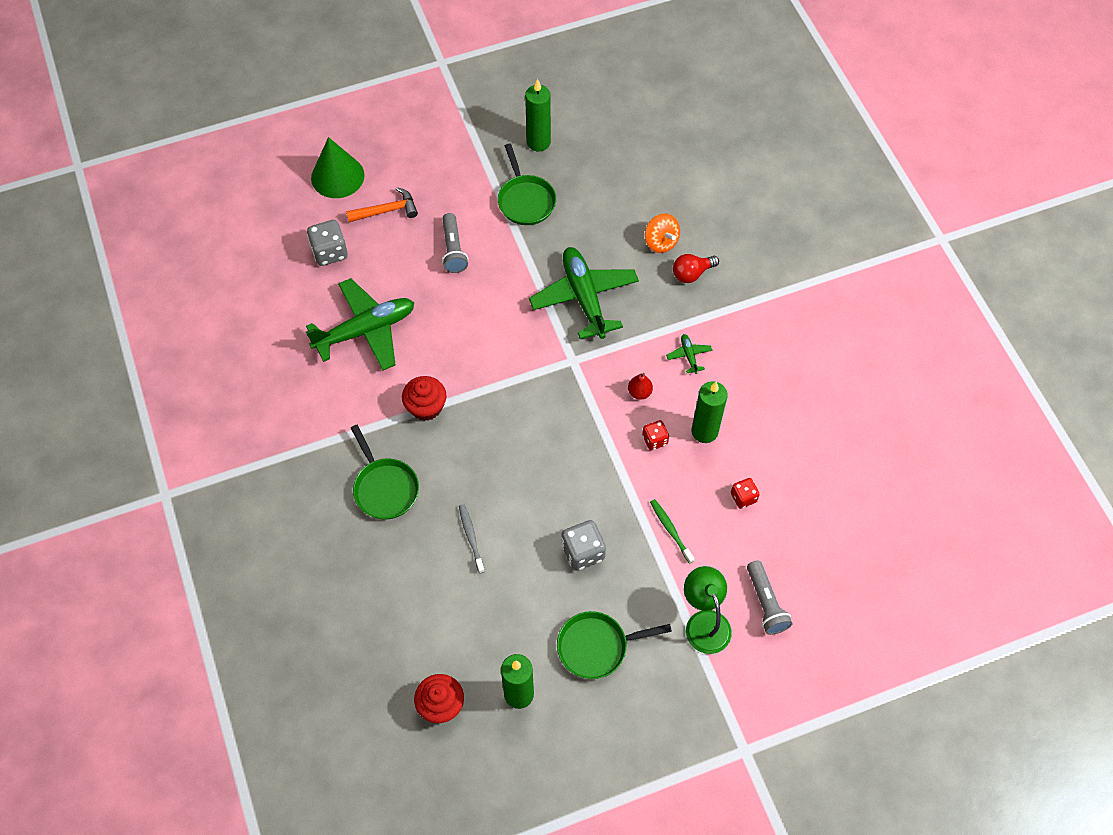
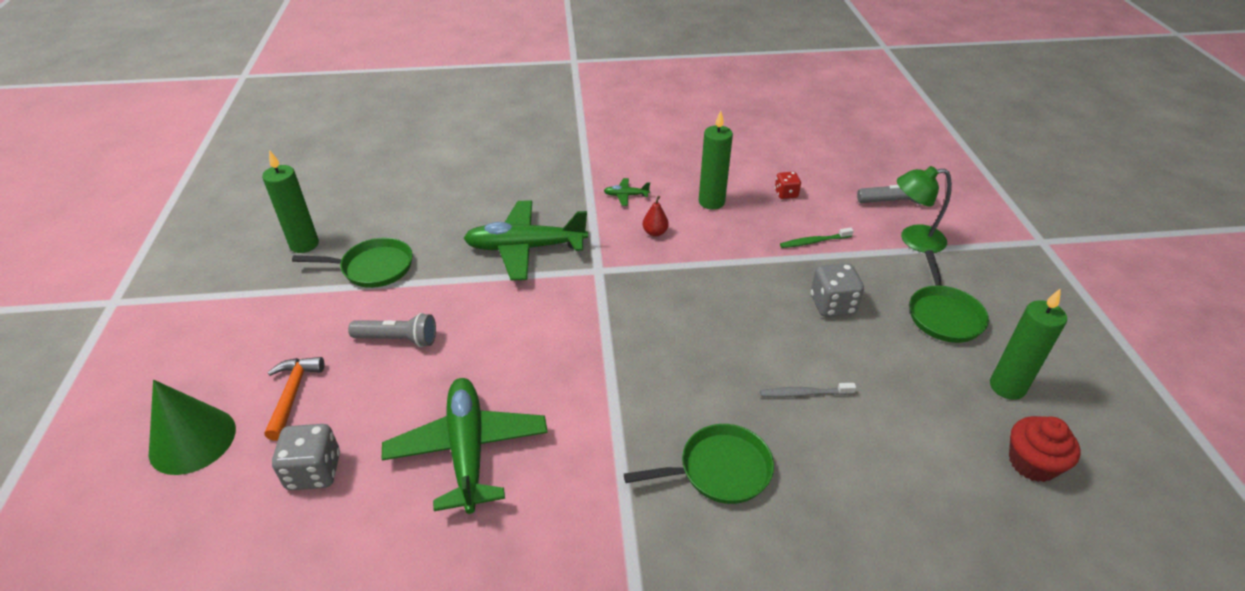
camera: 75 degrees left, 20 degrees down
red cupcake [402,376,446,421] -> none
red dice [642,420,669,450] -> none
orange spinning top [645,213,680,253] -> none
red light bulb [673,254,719,283] -> none

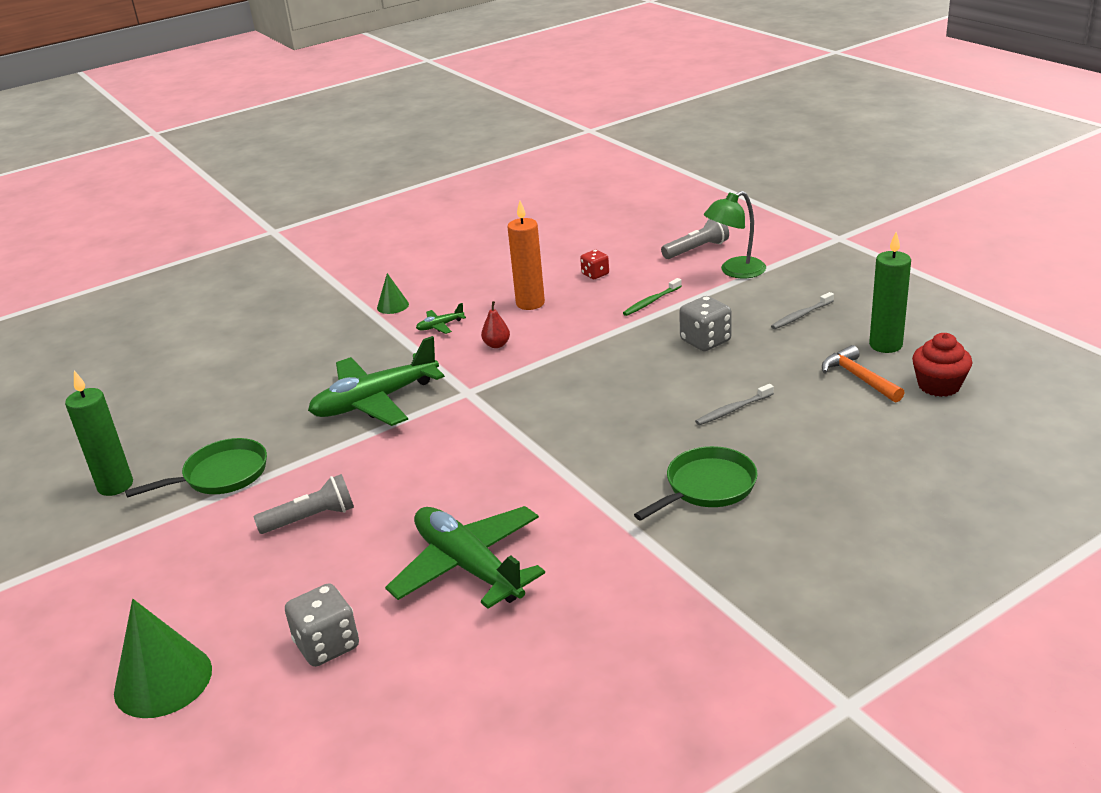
camera: 25 degrees left, 10 degrees down
orange hammer [264,357,325,440] -> orange hammer moved to [822,345,905,402]
green candle [699,111,733,210] -> orange candle [508,201,545,310]
green pan [910,250,989,343] -> grey toothbrush [771,292,834,329]
none -> green cone [377,273,409,314]

